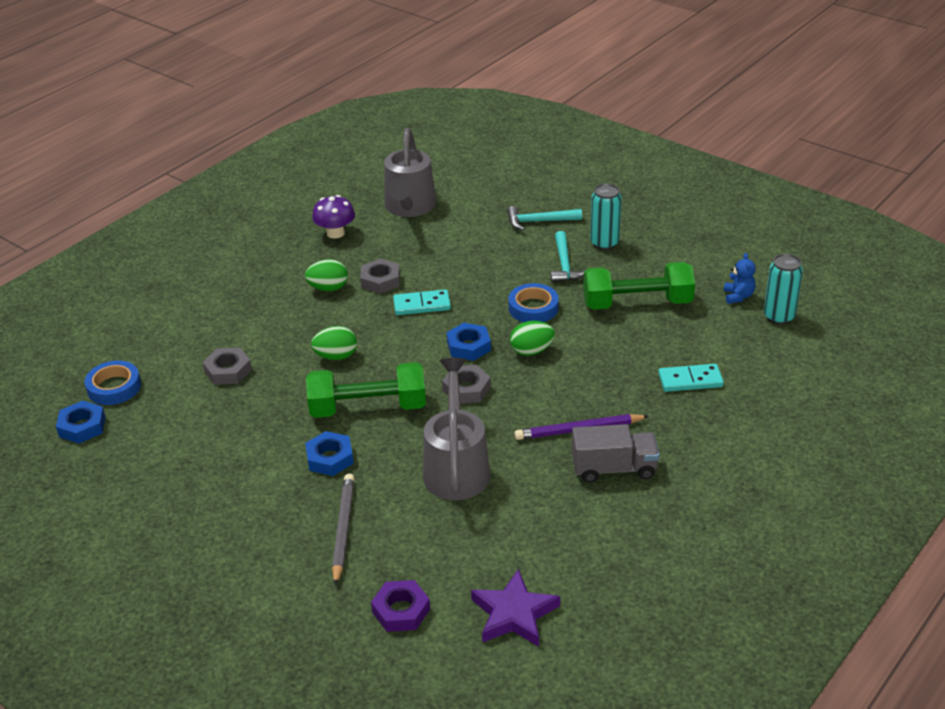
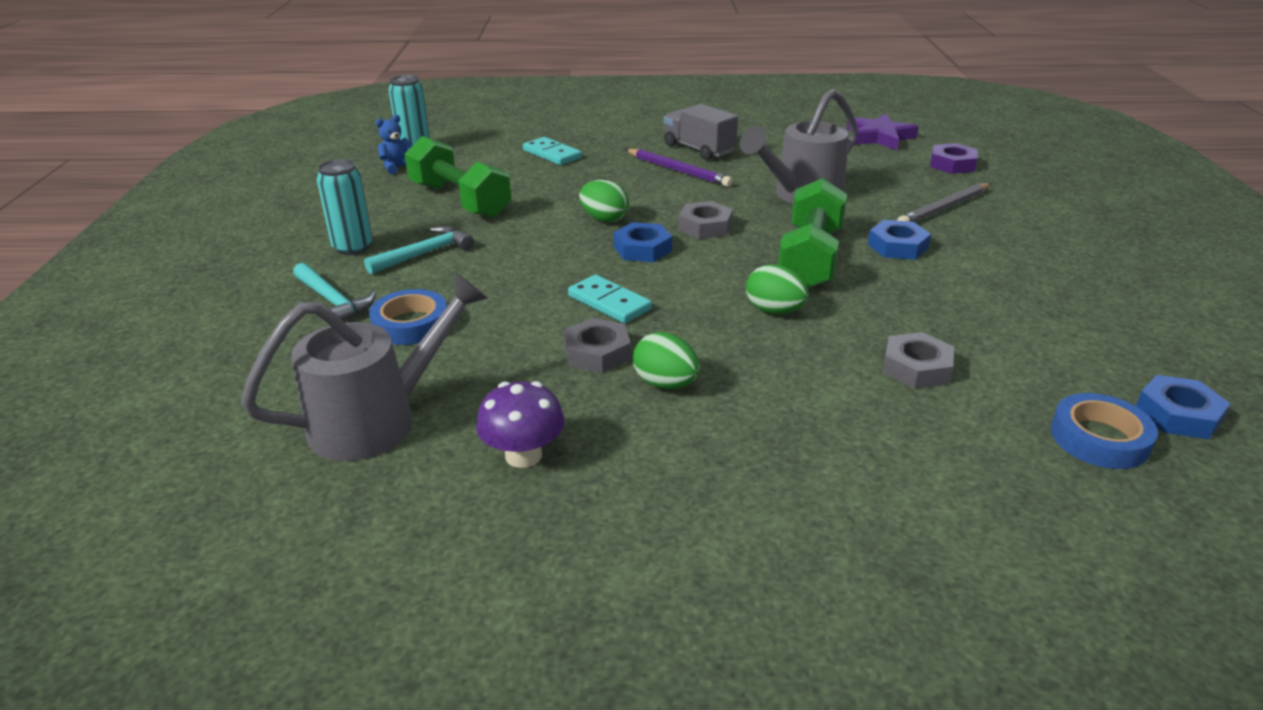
camera: 130 degrees left, 5 degrees down
green dumbbell [306,362,426,418] -> green dumbbell turned 60 degrees clockwise [778,178,847,288]
blue tape [508,283,559,322] -> blue tape moved to [369,289,447,345]

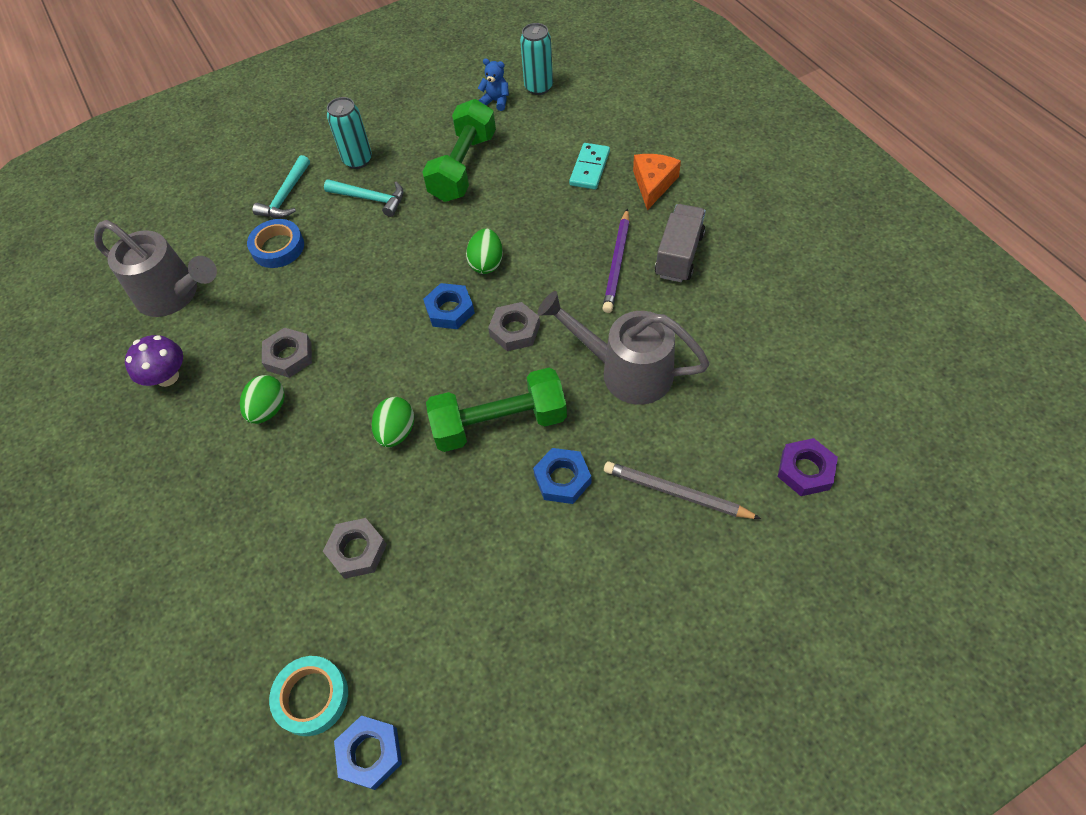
camera: 65 degrees right, 25 degrees up
turquoise domino [568,275,652,323] -> none
purple star [846,113,919,150] -> none
blue tape [1051,393,1158,469] -> turquoise tape [269,656,348,736]
none -> orange cheese [633,154,681,210]

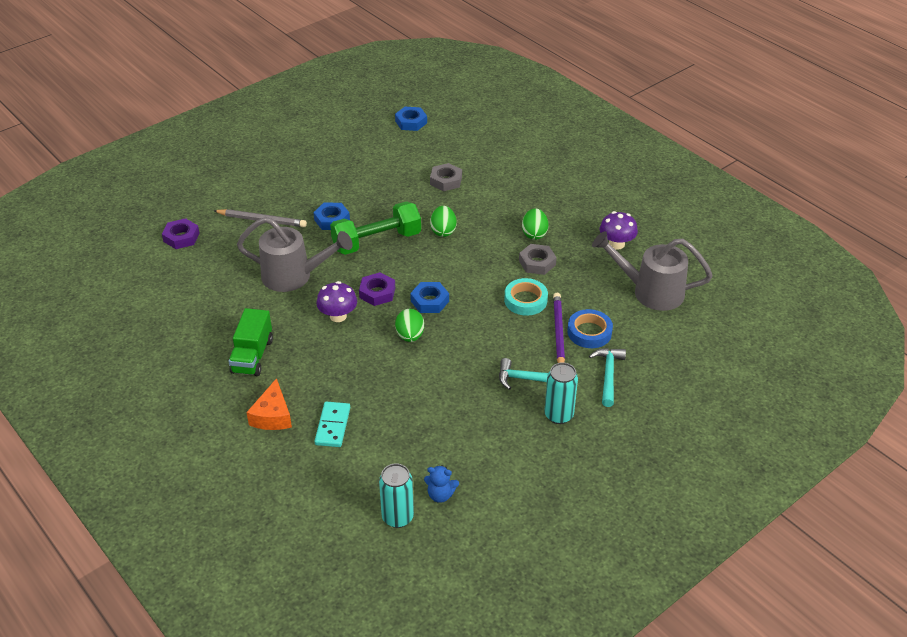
camera: 165 degrees right, 15 degrees down
turquoise tape [269,656,348,736] -> turquoise tape moved to [504,278,548,316]
green dumbbell [422,99,496,202] -> none
grey nut [488,302,540,351] -> purple nut [359,272,395,306]
purple pencil [602,208,630,313] -> purple pencil moved to [553,293,565,363]
grey truck [655,204,706,282] -> green truck [228,308,273,376]
none -> purple mushroom [316,281,357,322]

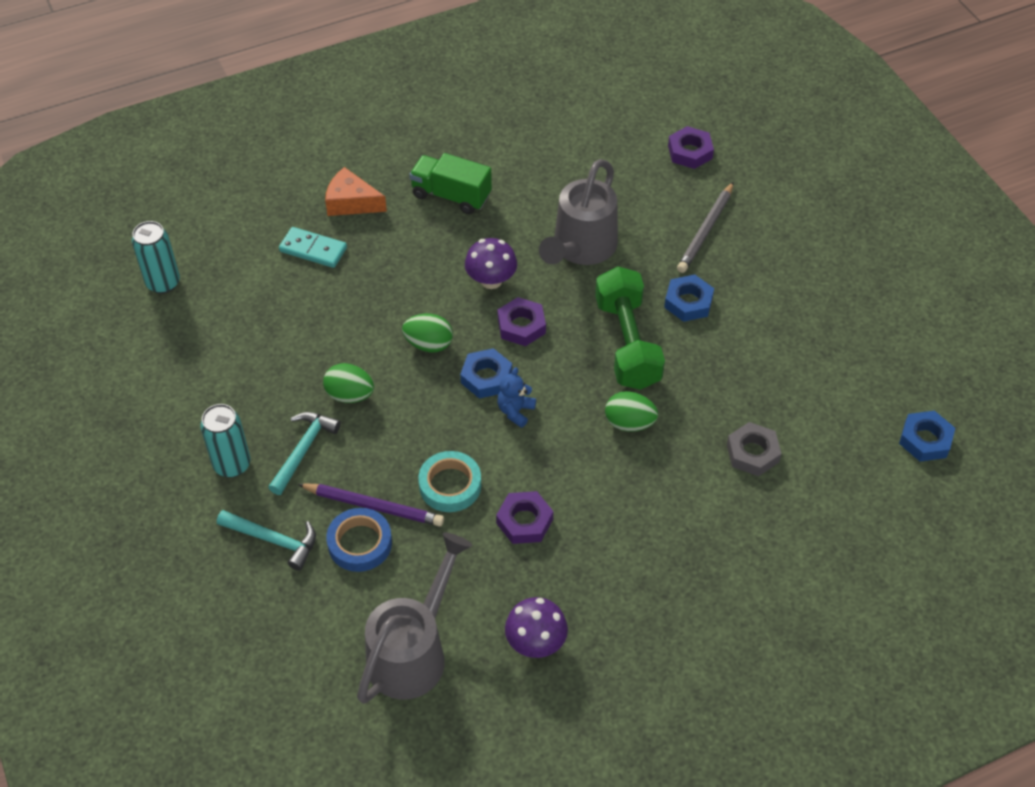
camera: 105 degrees right, 10 degrees up
blue teddy bear [424,465,459,503] -> blue teddy bear moved to [497,367,536,428]
grey nut [519,244,557,275] -> purple nut [496,491,553,544]
green egg [522,208,548,240] -> green egg moved to [323,363,374,403]

